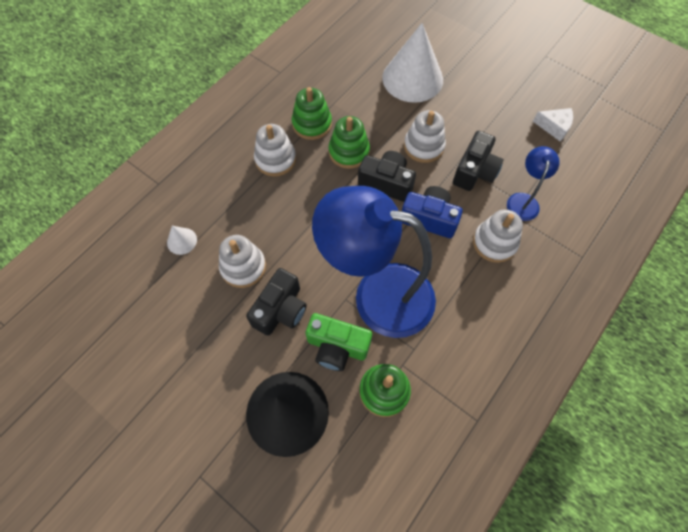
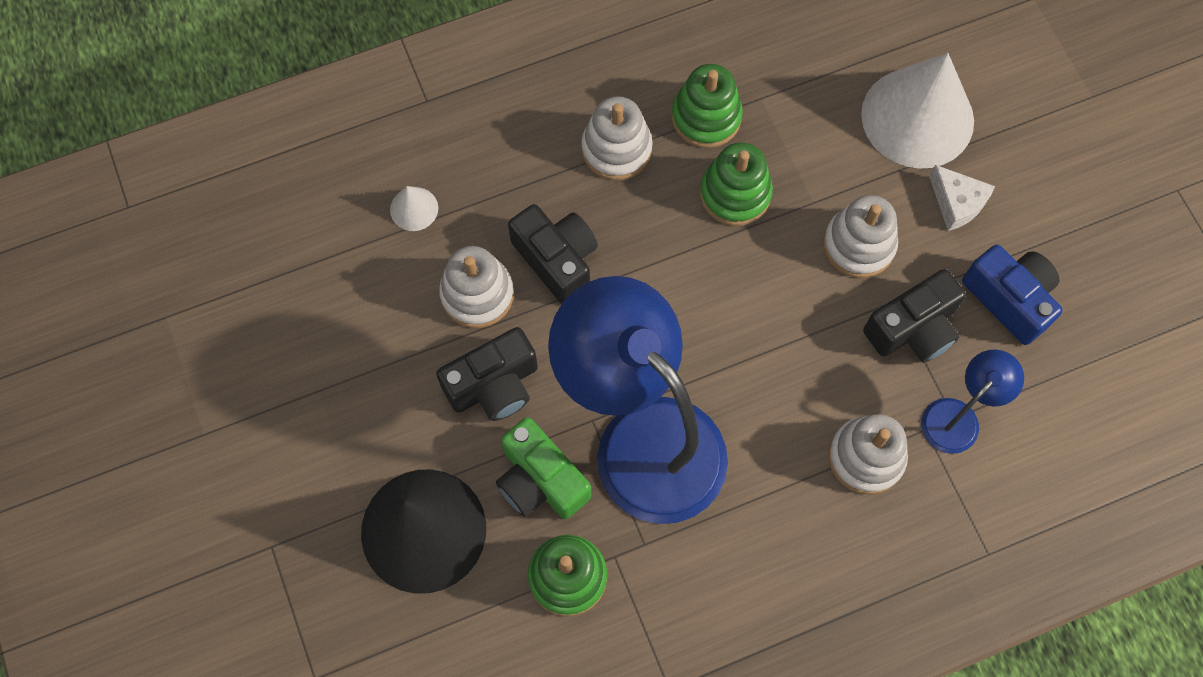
camera: 30 degrees right, 5 degrees up
black camera [358,151,416,202] -> black camera moved to [508,204,598,304]
blue camera [402,186,463,238] -> blue camera moved to [962,245,1063,345]
white cheese [533,108,573,142] -> white cheese moved to [929,165,995,231]

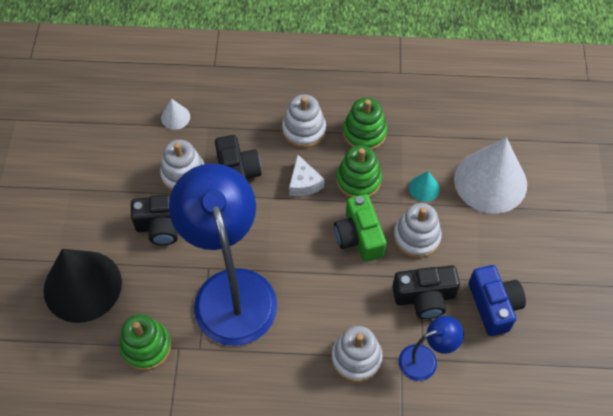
camera: 25 degrees right, 10 degrees down
green camera [496,417,591,519] -> green camera moved to [334,194,387,262]
white cheese [929,165,995,231] -> white cheese moved to [289,154,324,196]
none -> turquoise cone [409,171,440,202]

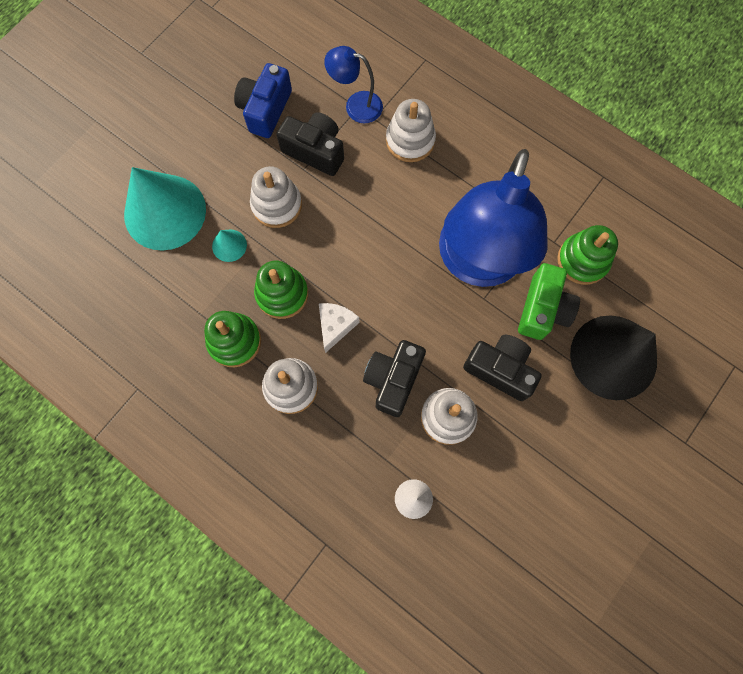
camera: 145 degrees left, 15 degrees up
green camera [334,194,387,262] -> green camera moved to [518,263,580,340]
white cone [454,138,527,214] -> turquoise cone [124,167,206,251]

